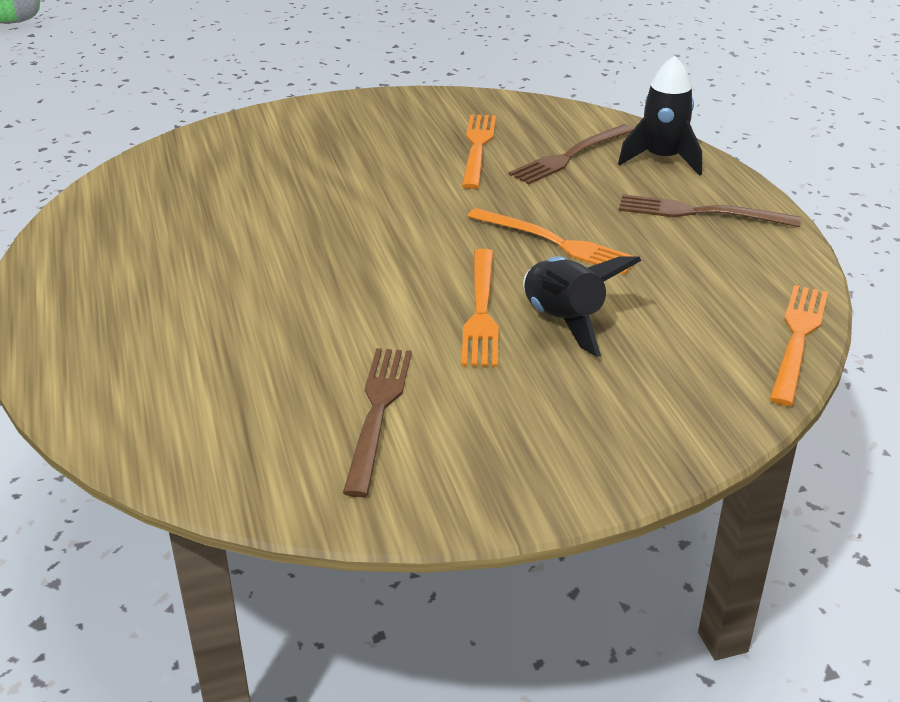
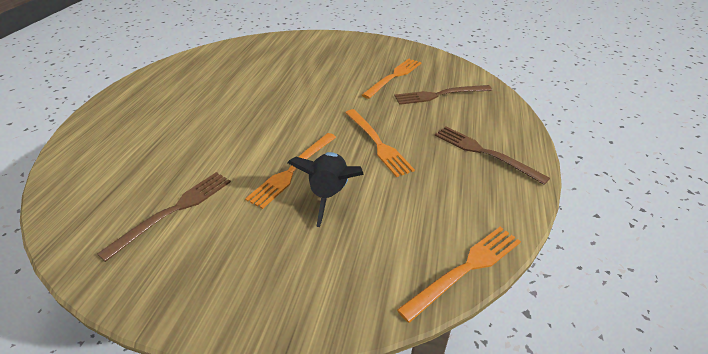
camera: 30 degrees right, 5 degrees up
black rocket [618,56,702,176] -> none

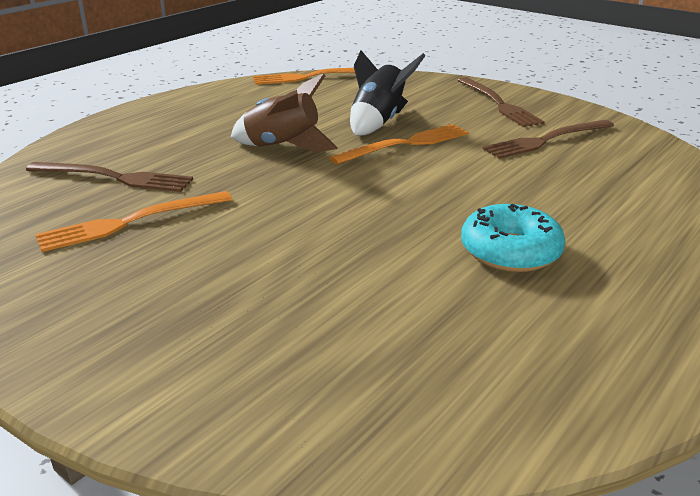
camera: 155 degrees left, 10 degrees down
orange fork [345,109,415,177] -> brown rocket [231,73,338,153]
brown fork [435,127,550,185] -> brown fork moved to [458,77,545,127]
none -> turquoise donut [461,204,565,272]

